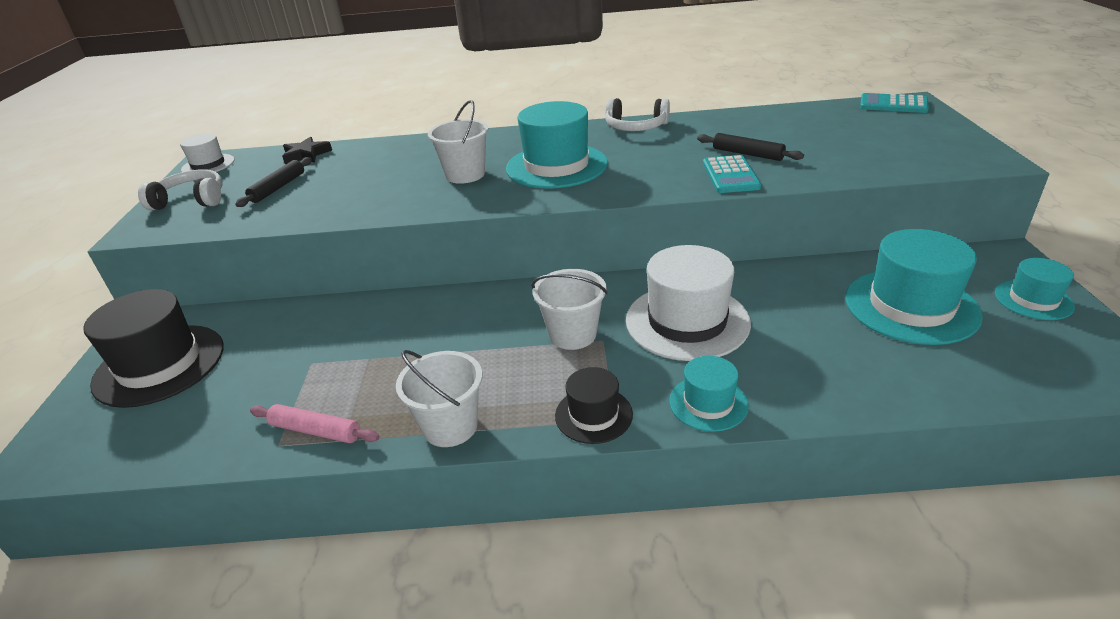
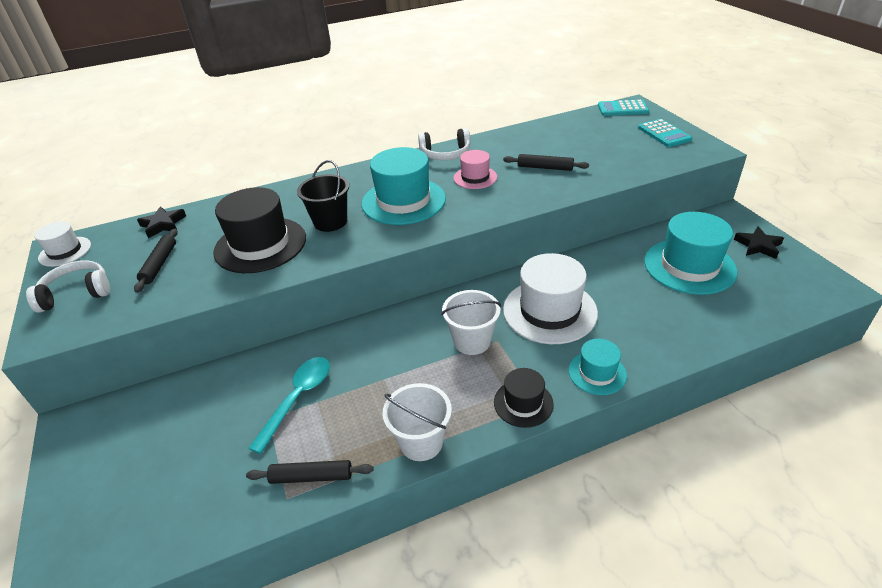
camera: 20 degrees left, 5 degrees up
black hat [83,289,224,408] -> black hat moved to [213,187,306,273]
pink rolling pin [250,404,379,443] -> black rolling pin [246,460,373,484]
white bucket [428,100,489,184] -> black bucket [297,160,349,232]
turquoise calculator [703,155,761,193] -> turquoise calculator moved to [638,119,692,147]
turquoise hat [995,258,1075,320] -> black star [734,226,784,259]
none -> turquoise spoon [248,357,330,454]
none -> pink hat [453,150,497,189]

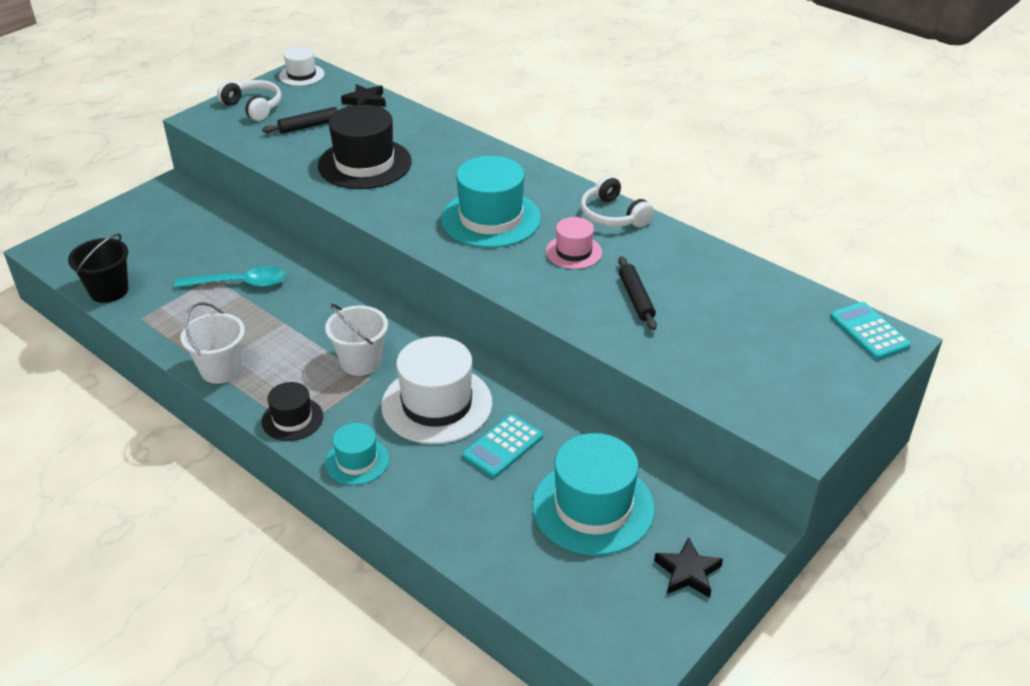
camera: 60 degrees right, 0 degrees up
black rolling pin [246,460,373,484] -> none
black bucket [297,160,349,232] -> black bucket moved to [68,233,129,303]
turquoise calculator [638,119,692,147] -> turquoise calculator moved to [462,414,543,478]

